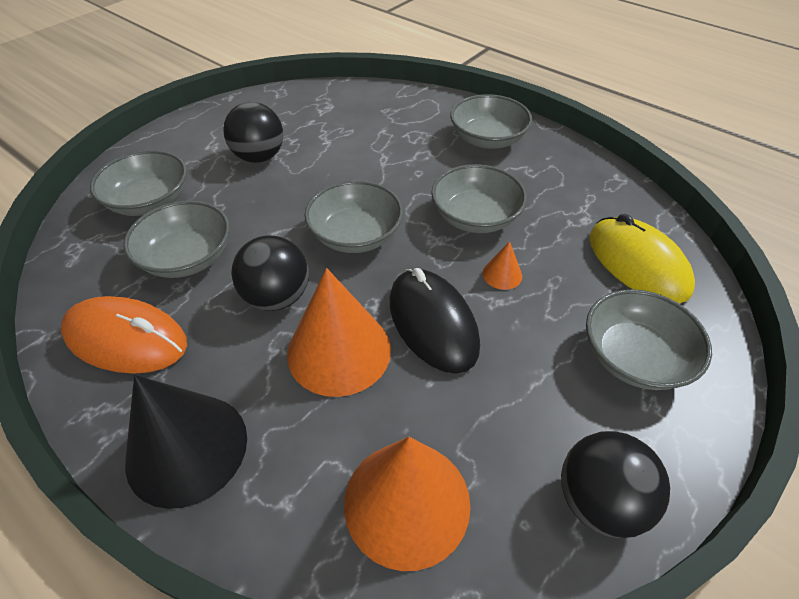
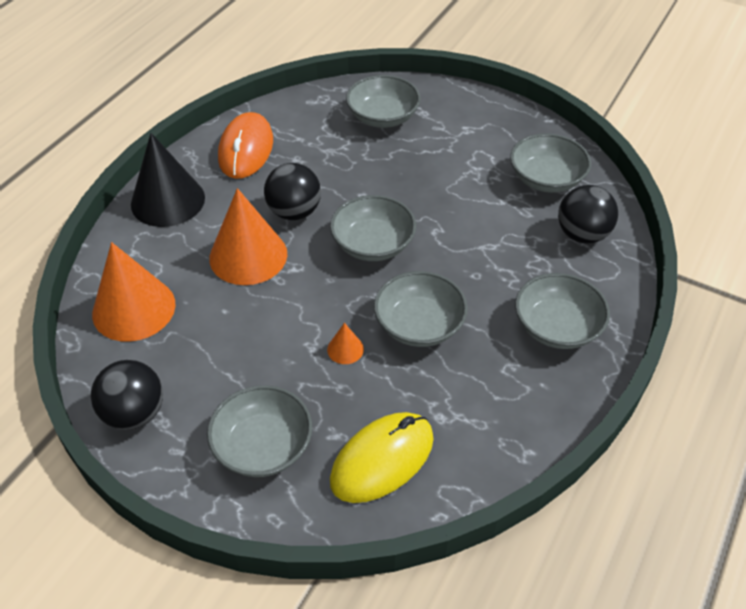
camera: 80 degrees right, 0 degrees up
grey bowl [123,201,230,278] -> grey bowl moved to [510,134,591,193]
black ball [223,102,283,163] -> black ball moved to [558,185,618,243]
black mouse [390,268,480,374] -> none

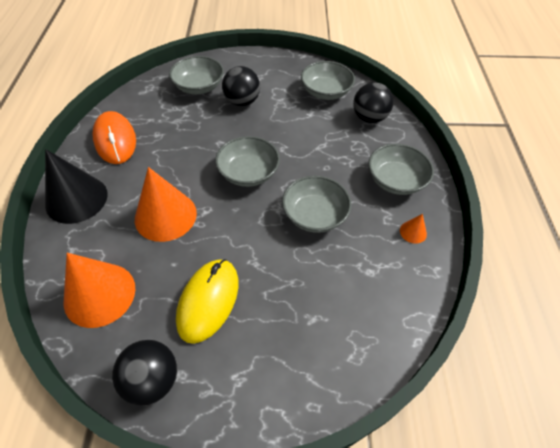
camera: 30 degrees left, 5 degrees up
grey bowl [207,385,312,477] -> none
black ball [264,163,321,220] -> black ball moved to [222,66,260,106]
orange cone [327,323,364,364] -> orange cone moved to [400,214,427,244]
yellow mouse [330,412,434,503] -> yellow mouse moved to [176,259,239,344]

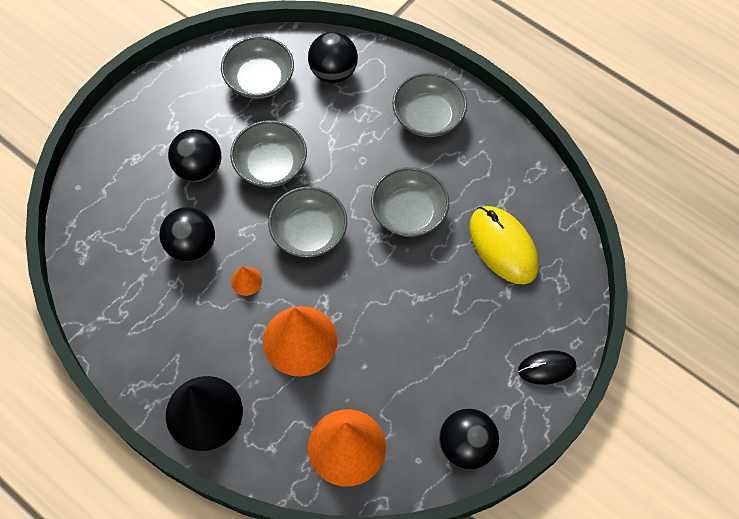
camera: 50 degrees left, 10 degrees up
orange mouse [92,111,136,164] -> none
grey bowl [169,56,224,94] -> grey bowl moved to [230,120,307,187]
yellow mouse [176,259,239,344] -> yellow mouse moved to [469,206,539,284]
orange cone [400,214,427,244] -> orange cone moved to [231,266,262,296]
none -> black ball [159,207,215,262]
none -> black mouse [518,350,576,385]

